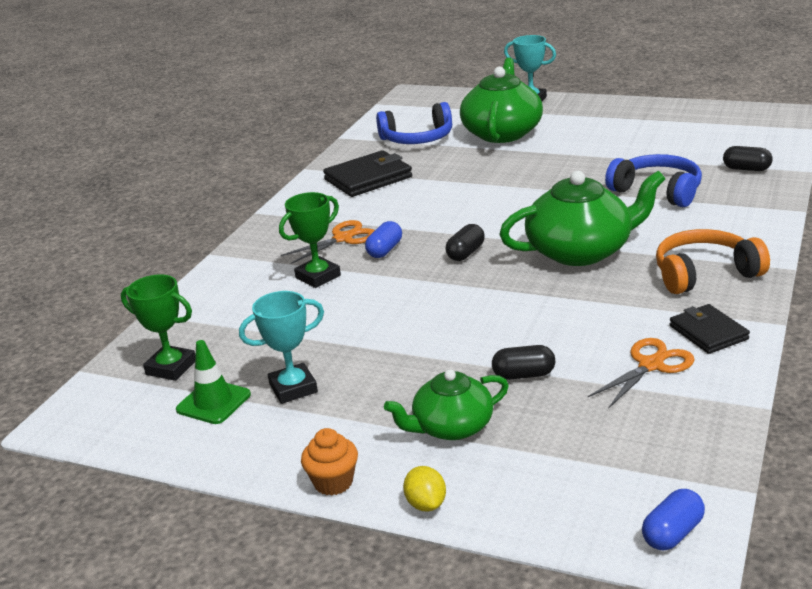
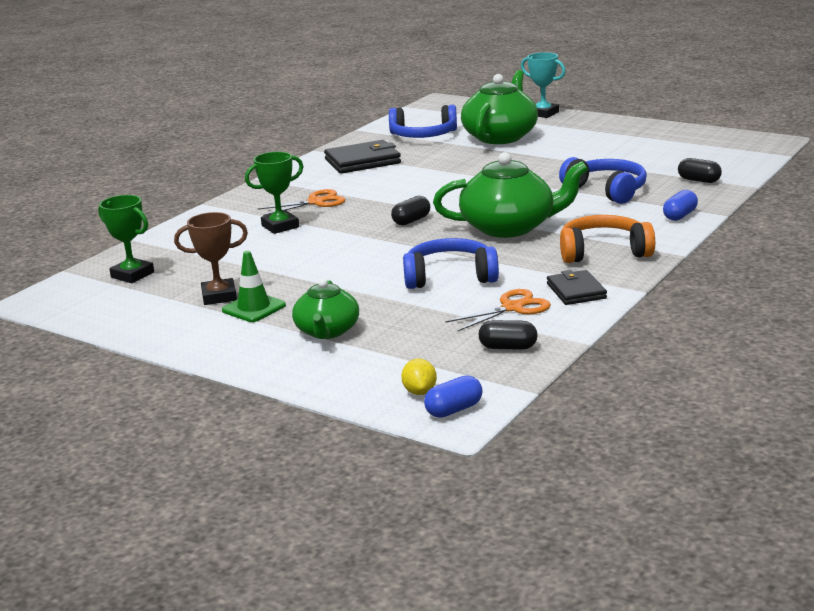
camera: 10 degrees right, 5 degrees down
green traffic cone [176,340,251,424] -> green traffic cone moved to [222,251,286,322]
turquoise trophy [239,291,324,404] -> brown trophy [174,212,248,305]
orange cupcake [301,428,358,496] -> none
blue capsule [365,221,402,258] -> blue capsule moved to [663,190,698,221]
green teapot [384,369,509,440] -> green teapot turned 75 degrees counterclockwise [292,279,359,339]
yellow lemon [403,466,446,512] -> yellow lemon moved to [401,359,437,395]
black capsule [492,345,555,380] -> black capsule moved to [478,320,538,350]
none -> blue headphones [403,238,499,289]

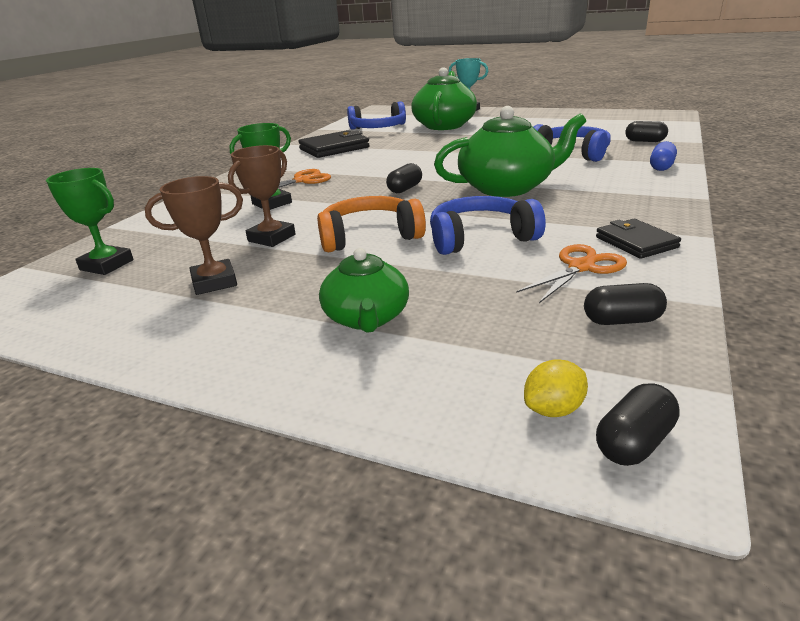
camera: 10 degrees left, 5 degrees up
green traffic cone [222,251,286,322] -> none
yellow lemon [401,359,437,395] -> yellow lemon turned 75 degrees clockwise [524,359,588,417]
blue capsule [424,375,483,418] -> black capsule [596,384,680,466]
orange headphones [560,215,655,263] -> orange headphones moved to [317,196,426,252]
none -> brown trophy [228,145,295,247]

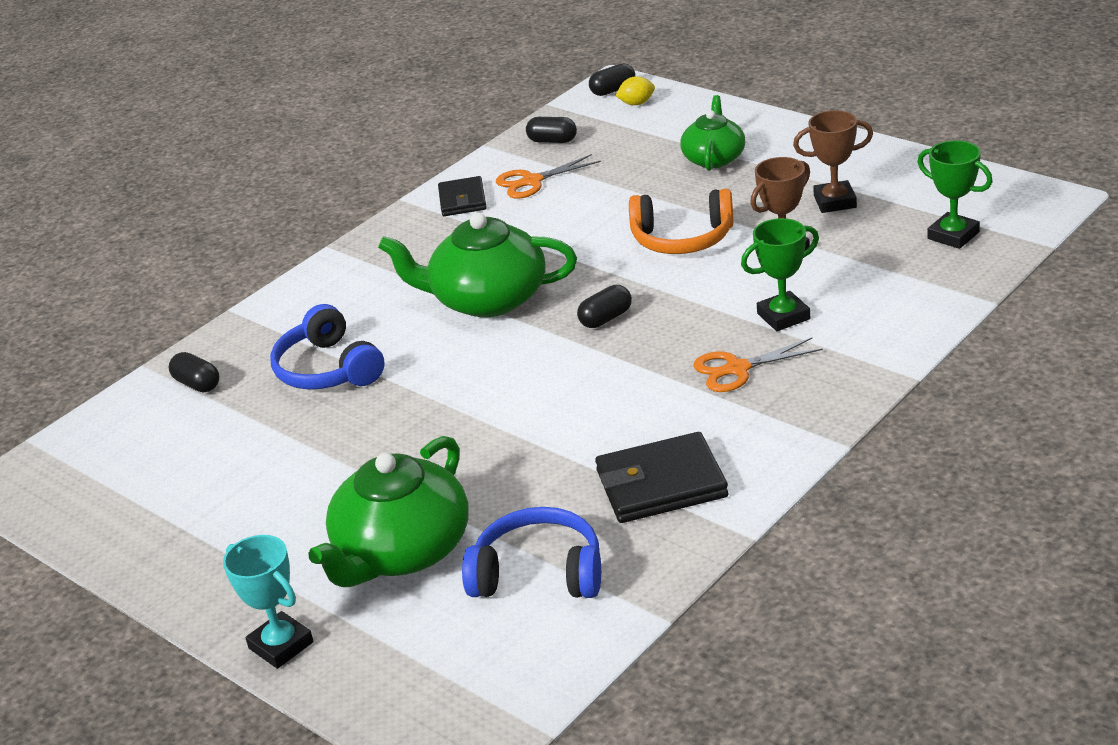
camera: 160 degrees left, 5 degrees up
blue headphones [430,196,546,255] -> none
blue capsule [650,141,677,171] -> none

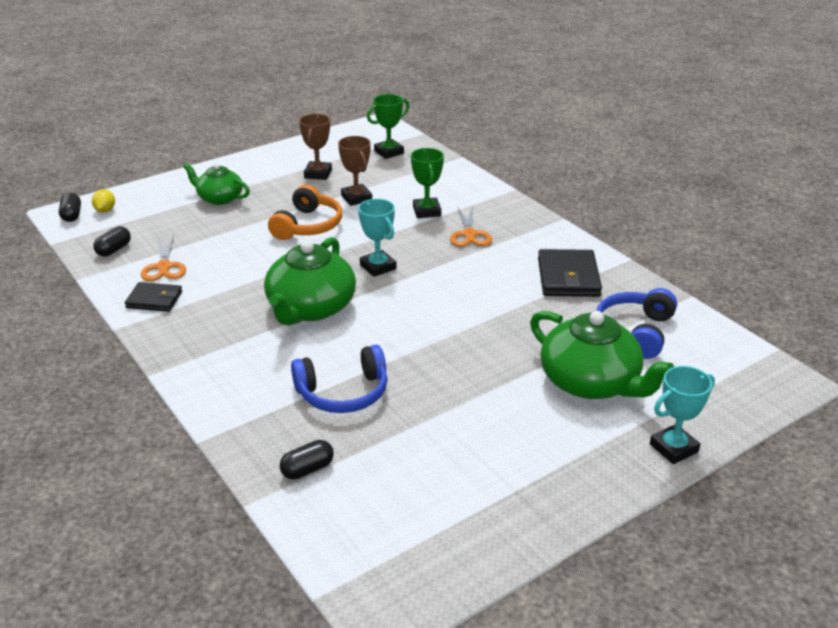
camera: 80 degrees left, 0 degrees up
black capsule [577,285,632,328] -> turquoise trophy [358,199,396,277]

